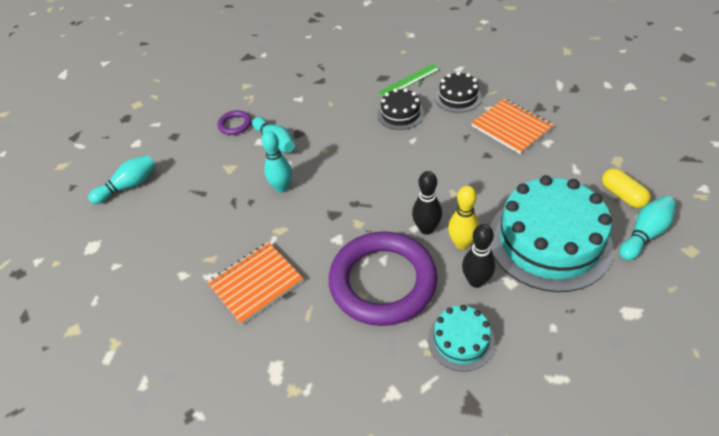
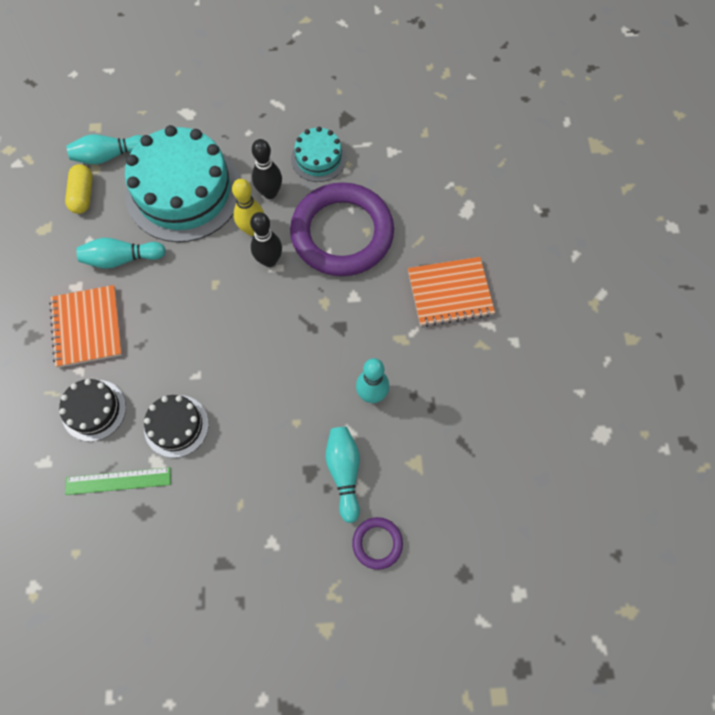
camera: 155 degrees left, 20 degrees up
turquoise bowling pin [88,155,156,204] -> turquoise bowling pin moved to [77,238,166,269]

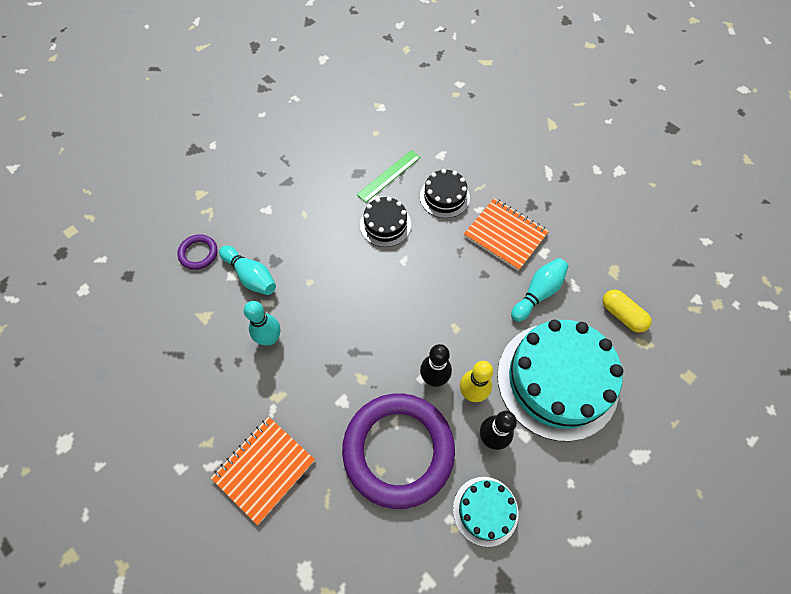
camera: 140 degrees right, 5 degrees down
turquoise bowling pin [66,134,142,164] -> none

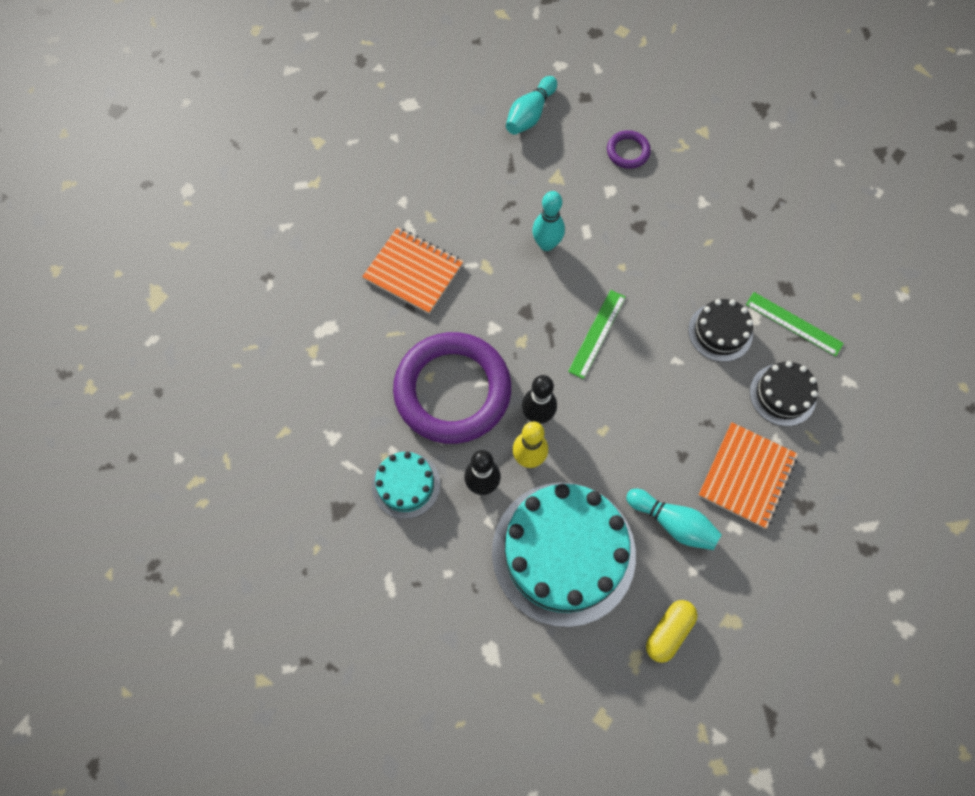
camera: 80 degrees right, 5 degrees up
turquoise bowling pin [219,245,276,295] -> turquoise bowling pin moved to [506,76,557,135]
none -> green ruler [568,290,626,379]

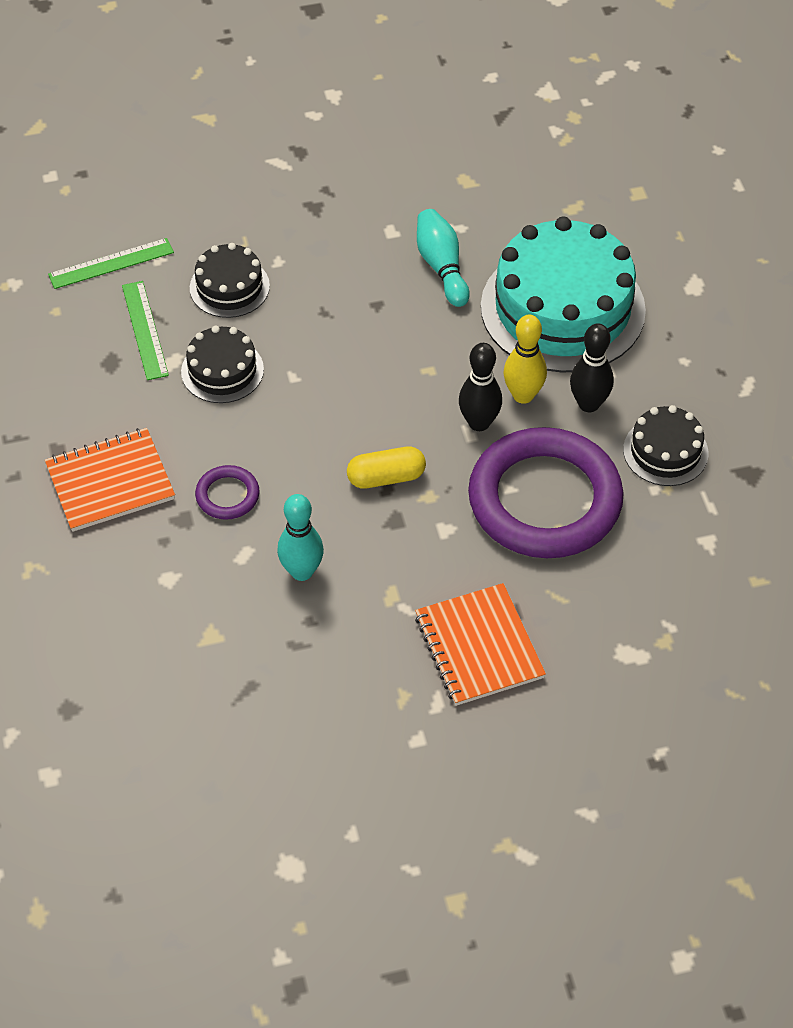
camera: 140 degrees left, 15 degrees down
turquoise cake [372,452,440,519] -> black cake [623,405,709,486]
turquoise bowling pin [506,76,557,135] -> none
green ruler [568,290,626,379] -> green ruler moved to [48,238,174,289]
purple ring [607,130,651,169] -> purple ring moved to [195,465,259,520]
yellow capsule [646,600,698,663] -> yellow capsule moved to [347,446,426,489]
orange notebook [698,422,798,529] -> orange notebook moved to [45,428,175,532]

